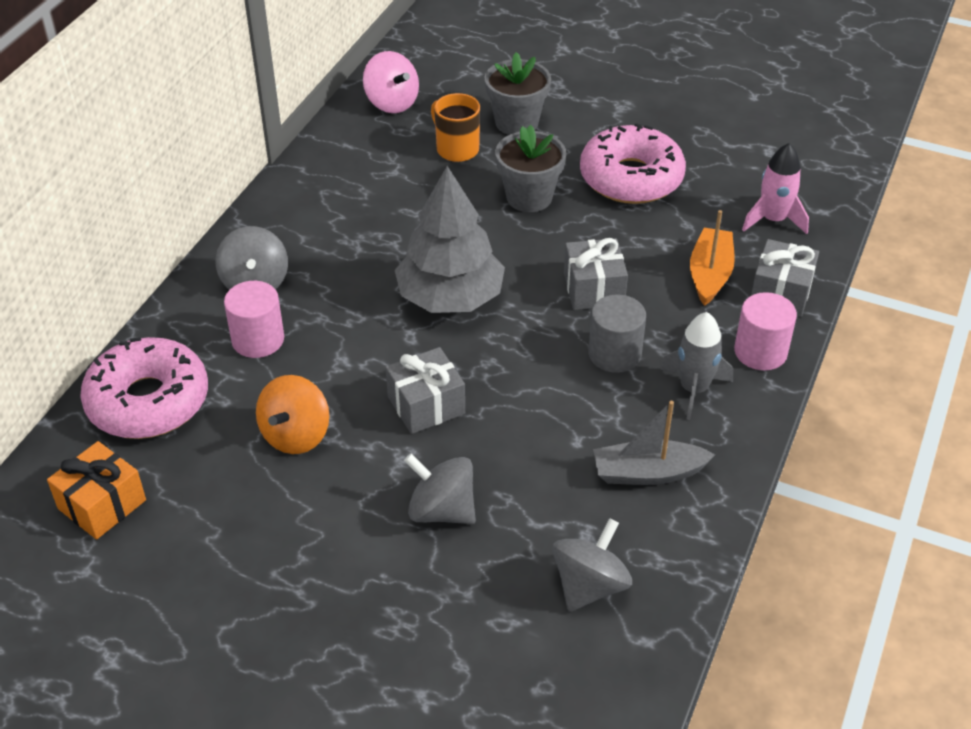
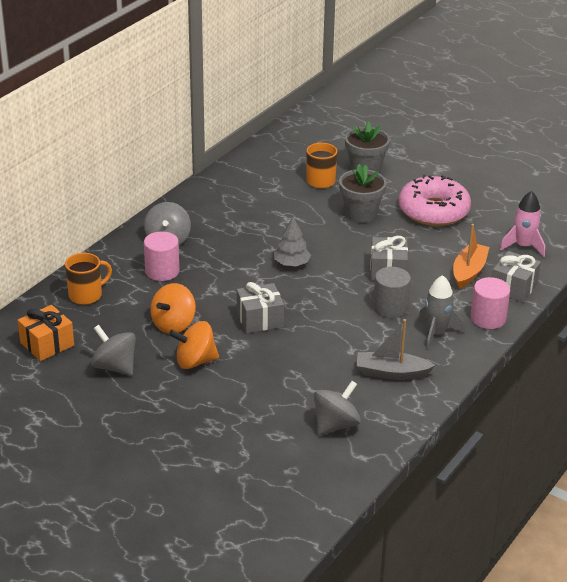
camera: 10 degrees right, 10 degrees down
pink donut [80,337,208,439] -> orange mug [65,253,112,305]
pink spinning top [363,51,419,113] -> none
grey tree [395,166,505,313] -> grey tree [274,217,311,266], size x0.52
grey spinning top [404,454,476,524] -> grey spinning top moved to [91,325,136,376]
none -> orange spinning top [169,321,219,369]

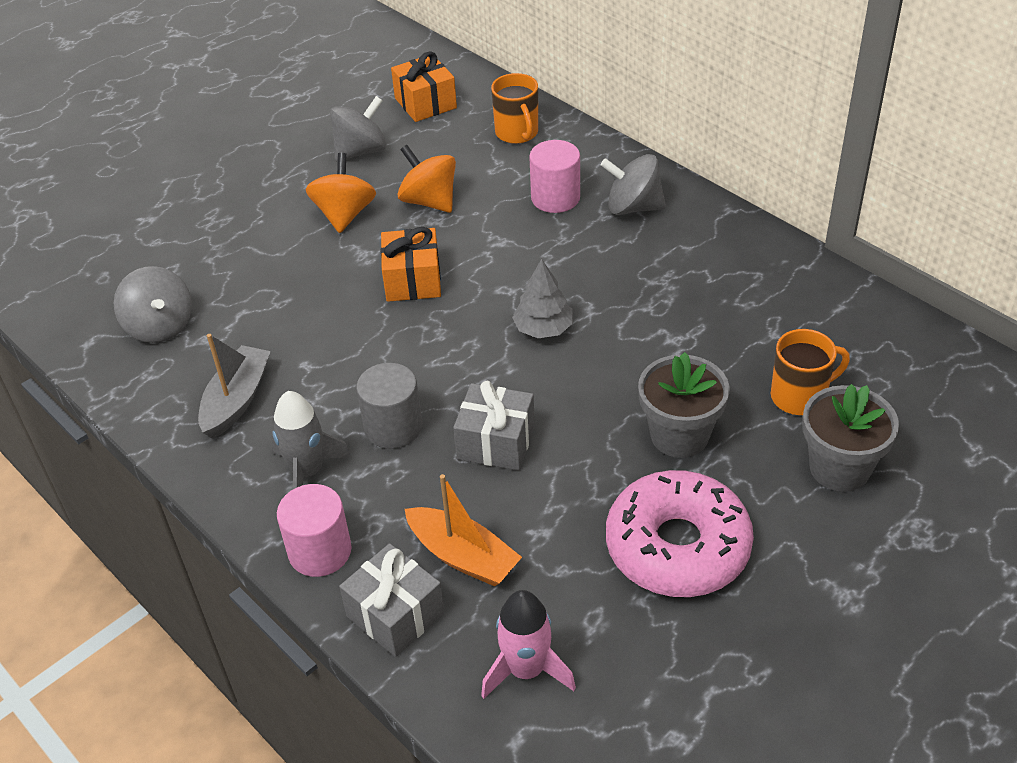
camera: 105 degrees right, 10 degrees up
grey gift [237,282,284,333] -> orange gift [381,227,441,302]

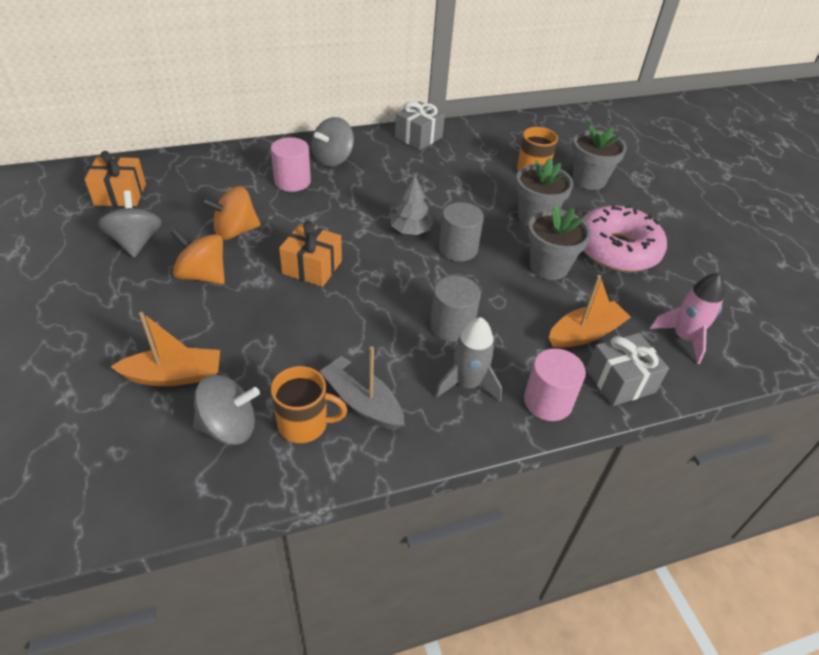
camera: 70 degrees left, 0 degrees up
grey gift [453,381,535,471] -> grey gift moved to [395,101,445,150]
orange mug [491,73,538,144] -> orange mug moved to [271,366,347,443]
none -> orange boat [111,312,220,386]
none -> grey cylinder [439,202,484,261]
none -> grey flower pot [528,205,591,280]

